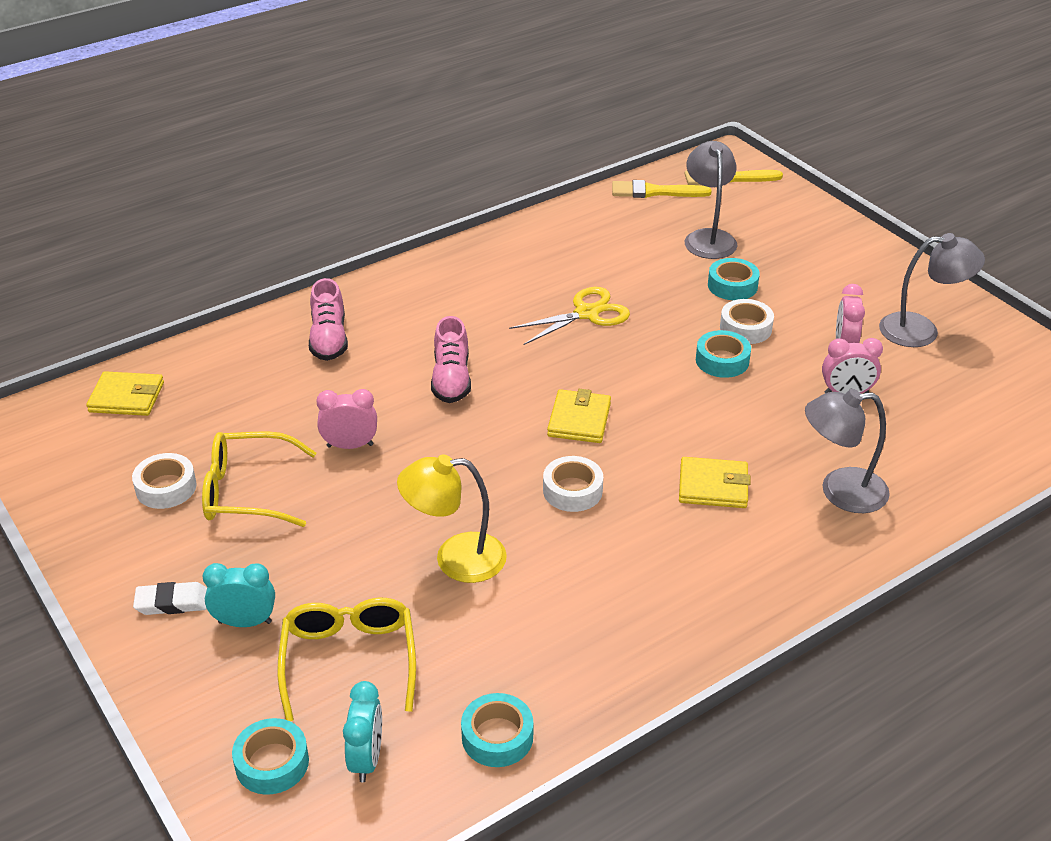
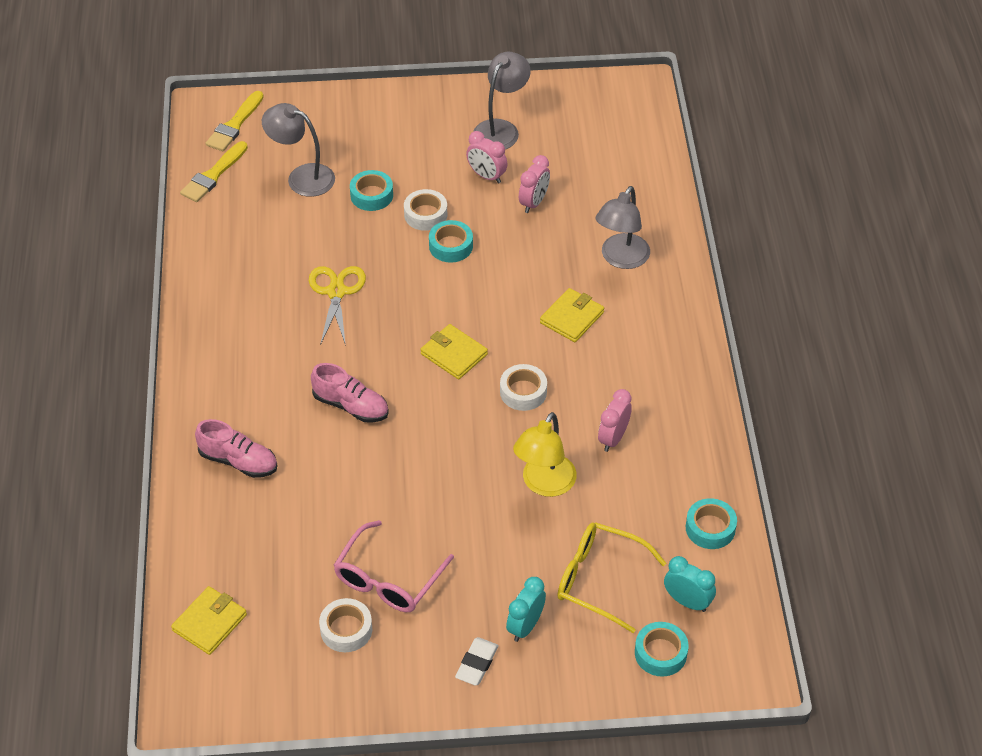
camera: 60 degrees left, 10 degrees up
yellow glasses [202,431,316,527] -> pink glasses [333,520,454,612]
pink clock [316,389,377,449] -> pink clock moved to [598,389,632,452]

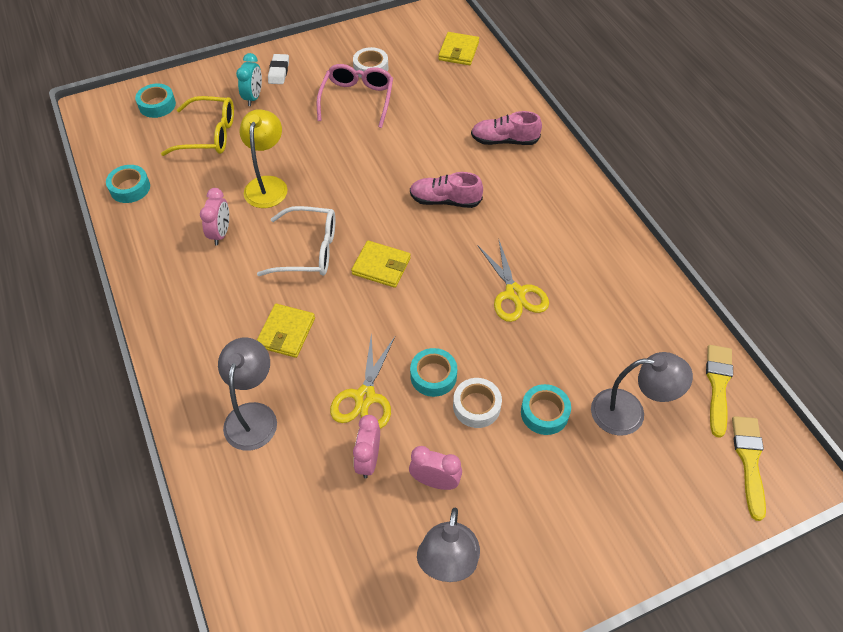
camera: 160 degrees right, 5 degrees up
white tape [500,364,547,411] -> white glasses [257,206,335,276]
turquoise clock [664,556,716,612] -> none
none -> yellow scissors [330,333,395,429]

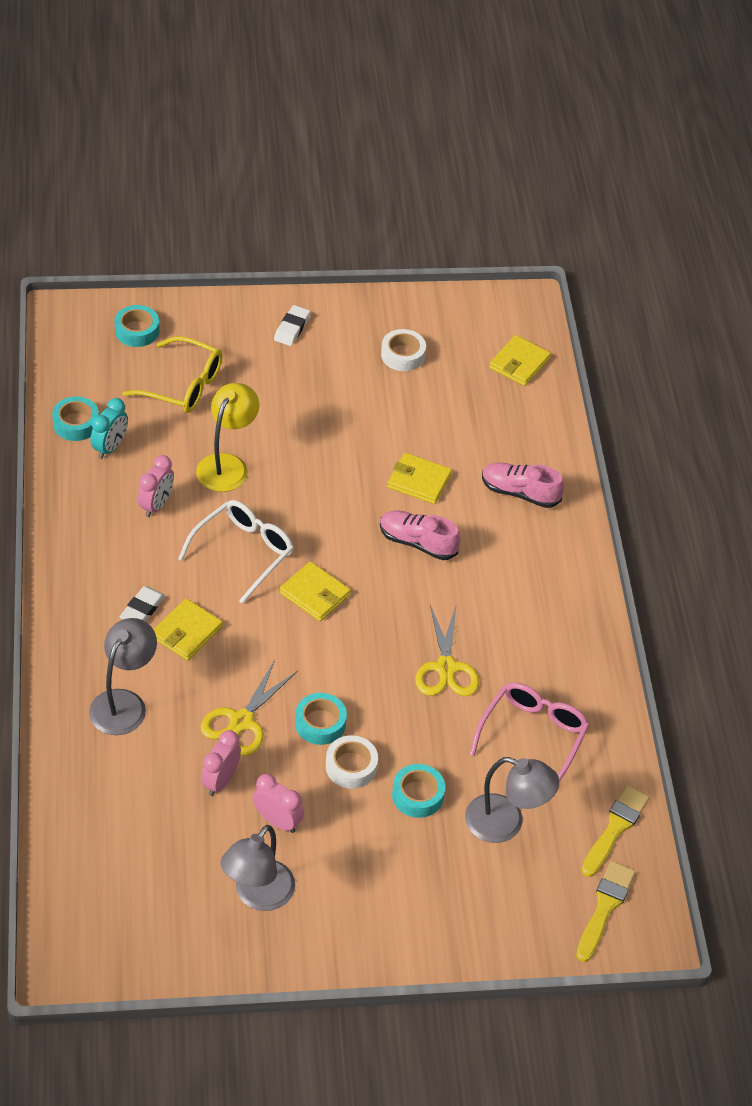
camera: 15 degrees right, 5 degrees down
turquoise clock [236,53,262,106] -> turquoise clock moved to [90,398,128,459]
white glasses [257,206,335,276] -> white glasses turned 75 degrees counterclockwise [178,500,294,604]
pink glasses [317,64,393,128] -> pink glasses moved to [469,682,590,782]
none -> white eraser [120,586,165,622]
none -> yellow wallet [387,453,452,504]

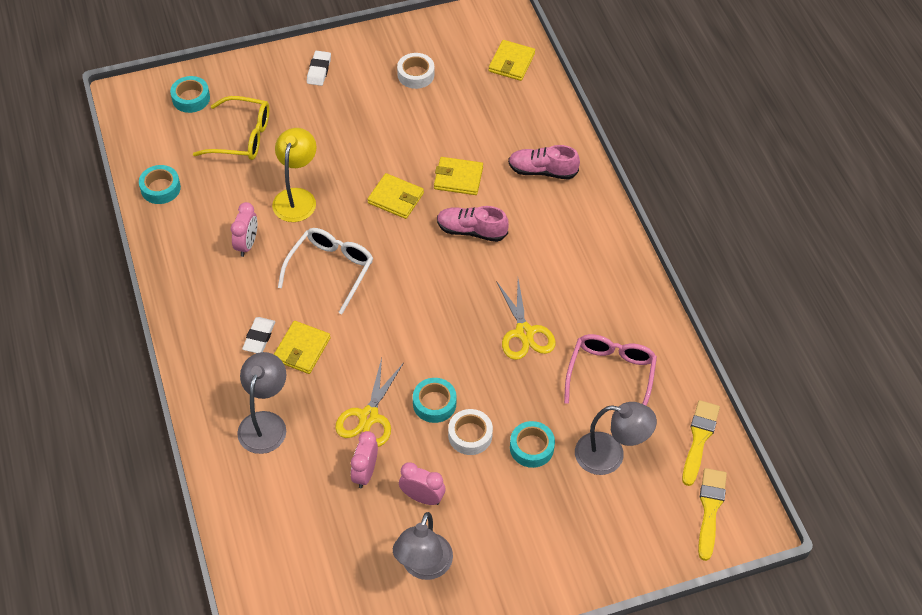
camera: 10 degrees left, 5 degrees up
turquoise clock [90,398,128,459] -> none
yellow wallet [280,561,351,621] -> yellow wallet moved to [367,173,424,219]

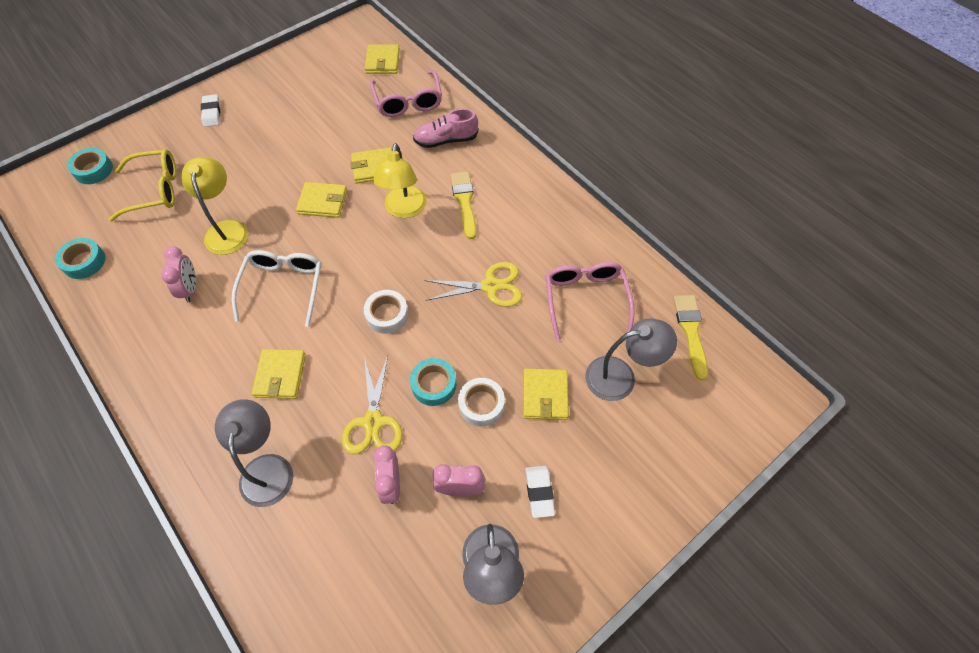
camera: 20 degrees left, 5 degrees up
white eraser [242,317,275,353] -> white eraser moved to [526,466,555,518]
white tape [397,53,434,89] -> white tape moved to [364,290,408,334]
pink shoe [437,206,509,242] -> yellow lamp [373,143,427,218]
yellow scissors [496,279,556,360] -> yellow scissors turned 60 degrees counterclockwise [424,262,522,307]
turquoise tape [510,421,555,468] -> yellow wallet [523,369,569,420]
yellow brush [698,468,727,561] -> yellow brush moved to [450,171,476,239]
none -> pink glasses [370,70,442,117]

